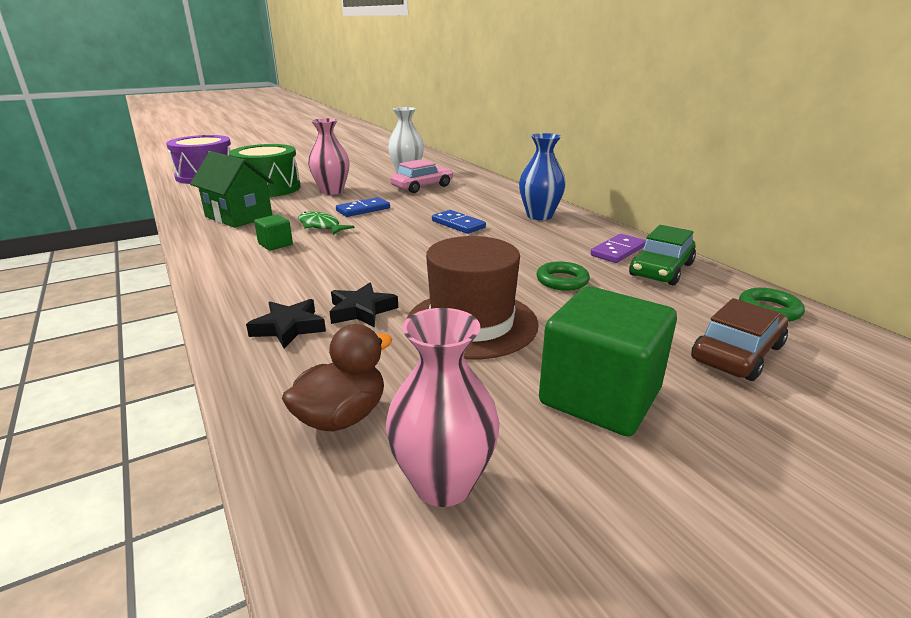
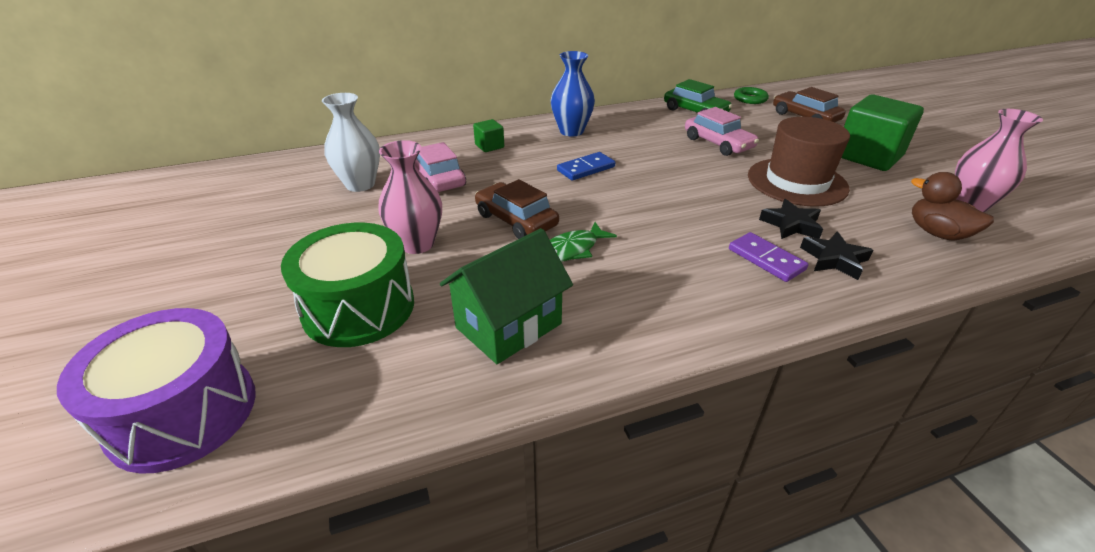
camera: 80 degrees left, 10 degrees up
green cube [254,214,293,250] -> green cube moved to [473,119,504,152]
blue domino [336,197,390,217] -> brown car [475,179,559,239]
green ring [537,261,590,291] -> pink car [685,107,759,156]
purple domino [590,234,646,263] -> purple domino moved to [729,232,808,282]

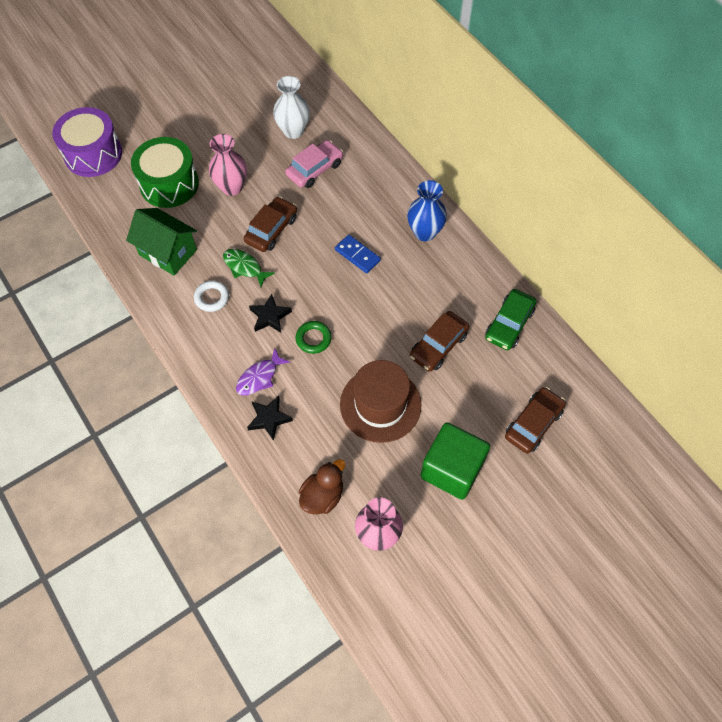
camera: 75 degrees right, 25 degrees up
green cube [473,119,504,152] -> none
pink car [685,107,759,156] -> brown car [410,311,469,372]
purple domino [729,232,808,282] -> purple fish [236,348,290,395]
green ring [734,87,769,104] -> green ring moved to [296,321,332,354]
black star [759,199,823,239] -> black star moved to [249,294,292,333]
none -> white ring [194,281,229,312]

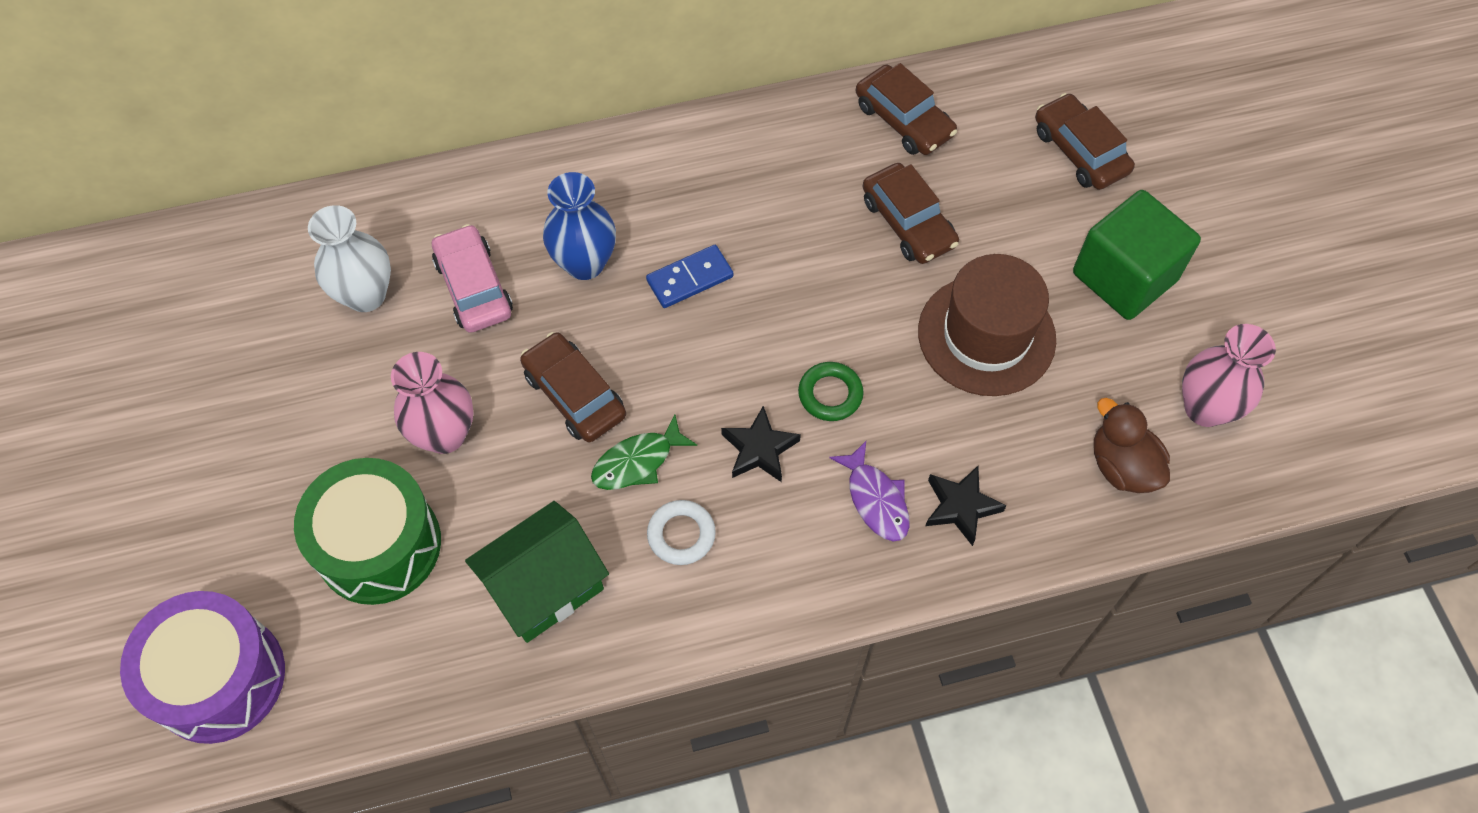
camera: 70 degrees left, 0 degrees up
blue vase [407,180,447,241] -> blue vase moved to [543,172,616,280]
green car [485,289,537,350] -> brown car [856,63,957,155]

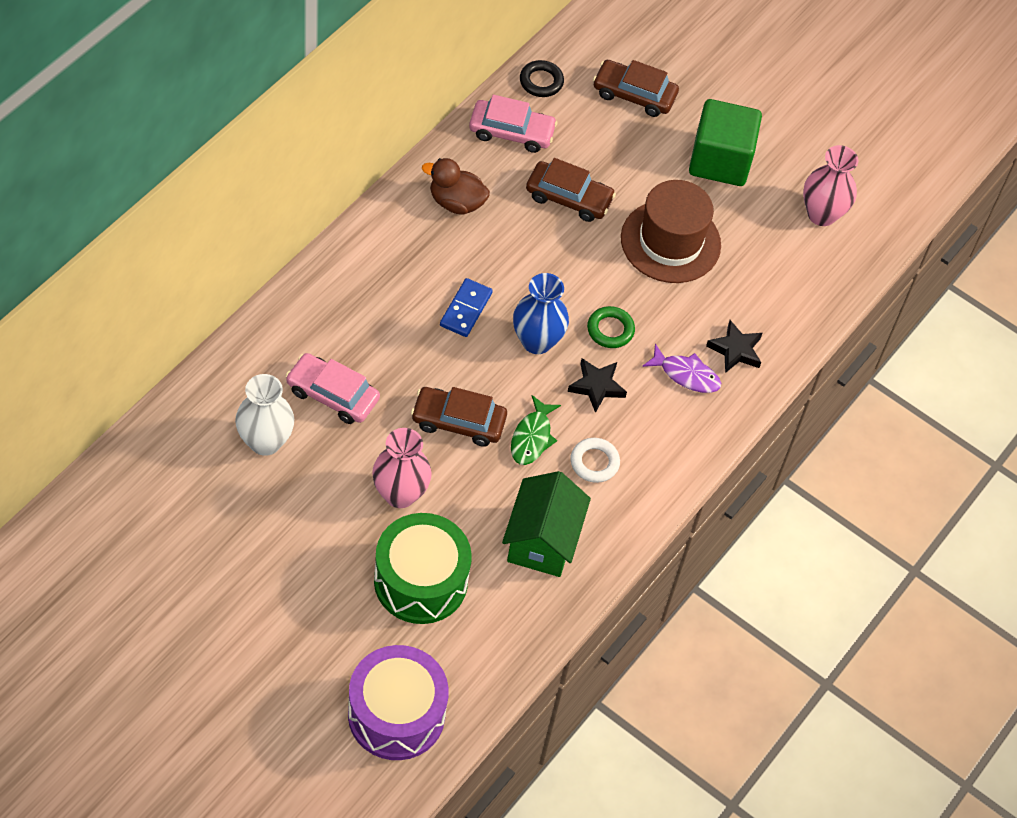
camera: 45 degrees left, 5 degrees down
blue vase [543,172,616,280] -> blue vase moved to [513,273,569,354]
brown car [856,63,957,155] -> pink car [469,95,557,153]
brown duck [1094,398,1170,493] -> brown duck moved to [422,158,490,215]
none -> black ring [520,60,564,97]

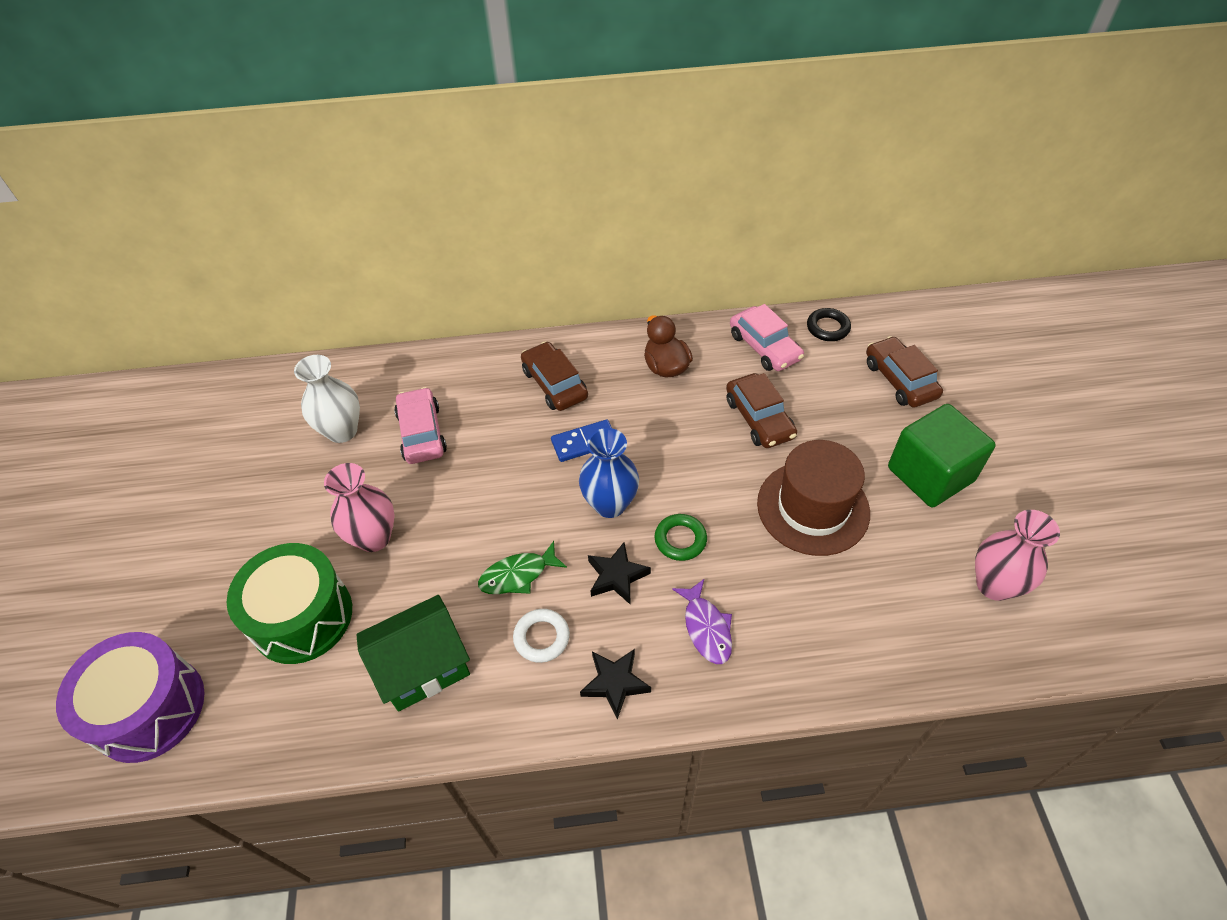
camera: 55 degrees right, 5 degrees down
brown car [411,387,507,447] -> brown car moved to [521,342,588,411]
black star [706,320,762,373] -> black star moved to [580,649,651,720]

